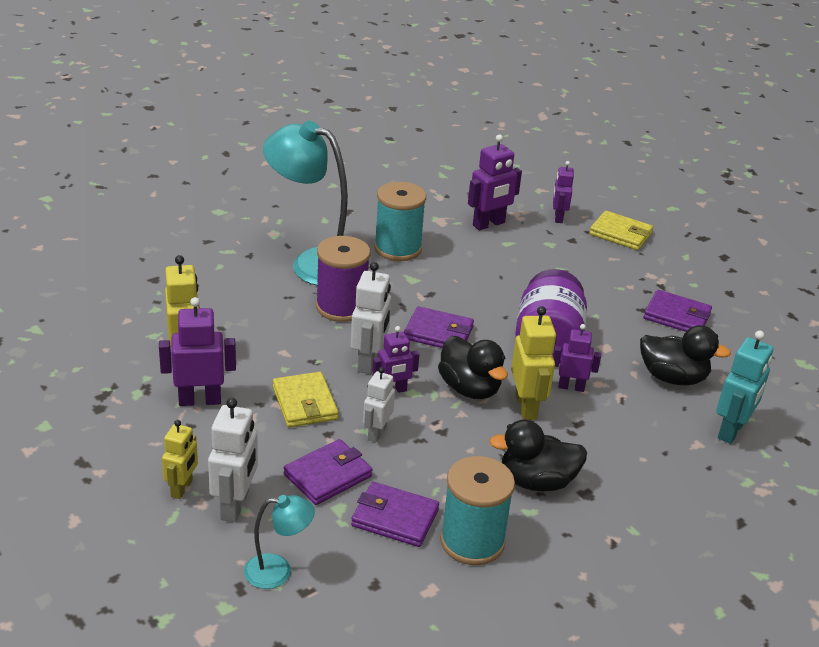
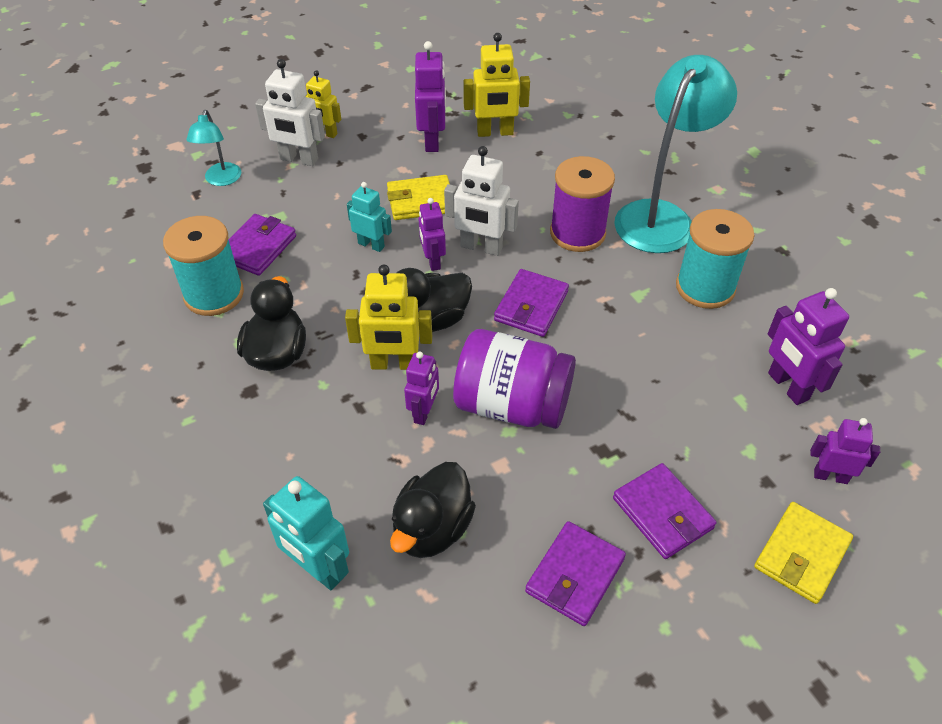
camera: 100 degrees right, 15 degrees up
purple wallet [284,439,373,505] -> purple wallet moved to [613,463,716,559]
white robot [363,367,395,442] -> turquoise robot [347,182,392,252]

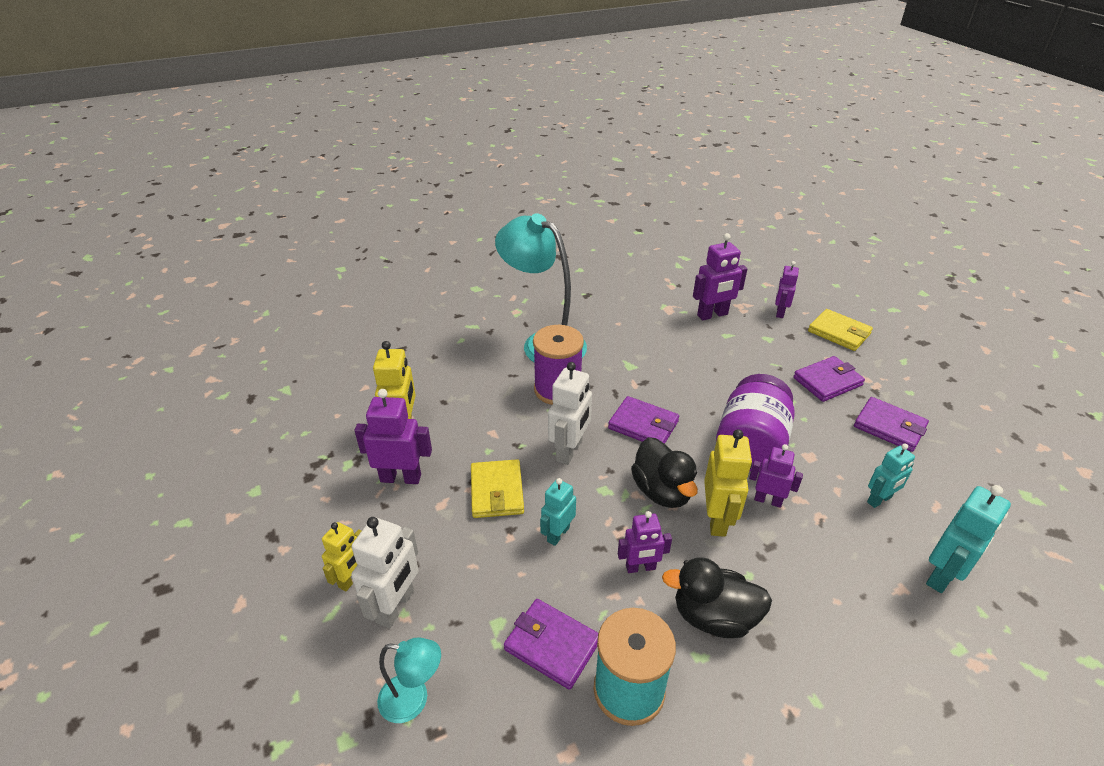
camera: 85 degrees left, 10 degrees down
black duck [390,462,476,558] -> turquoise robot [867,444,915,508]
purple robot [419,198,446,271] -> purple robot moved to [618,511,672,573]
turquoise spool [676,209,754,309] -> none

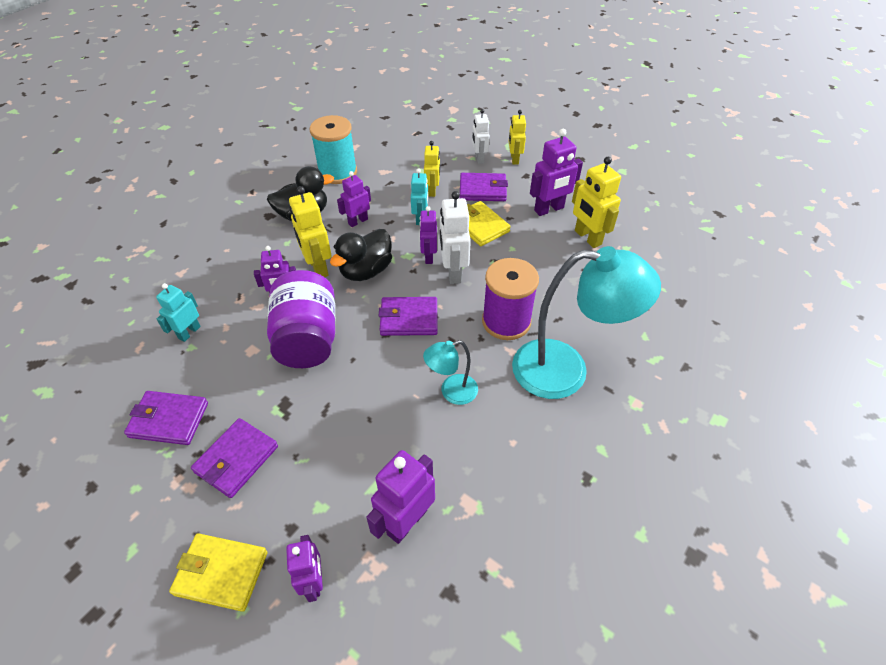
camera: 150 degrees right, 10 degrees up
white robot [351,517,419,628] -> white robot [472,109,490,164], size x0.65
turquoise lamp [377,638,441,723] -> turquoise lamp moved to [423,340,478,405]
purple wallet [504,599,598,690] -> purple wallet moved to [460,173,508,201]
black duck [631,437,698,508] -> black duck turned 90 degrees counterclockwise [330,229,392,281]
turquoise robot [926,485,1011,593] -> none
none -> purple robot [419,206,437,264]
none -> yellow robot [424,141,440,197]

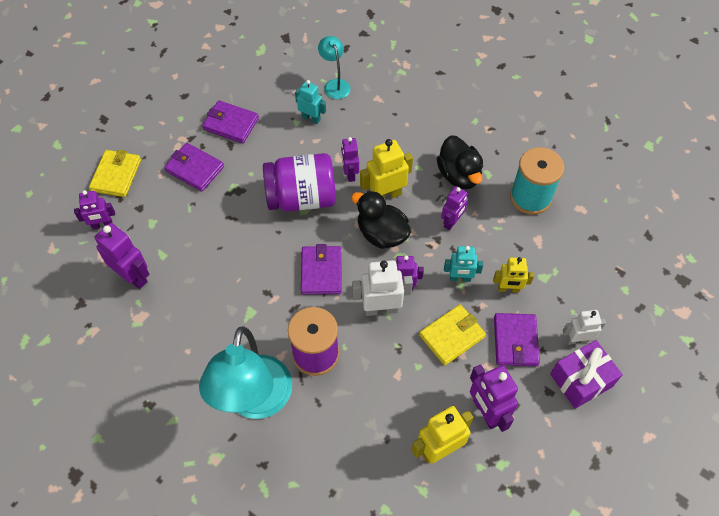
camera: 90 degrees right, 10 degrees up
purple wallet [124,391,208,445] -> purple wallet turned 75 degrees counterclockwise [202,100,259,143]
purple robot [337,171,371,227] -> purple robot turned 75 degrees clockwise [441,186,469,230]
turquoise lamp [423,340,478,405] -> turquoise lamp moved to [318,36,351,99]
yellow robot [509,110,526,165] -> purple gift [550,340,623,409]

